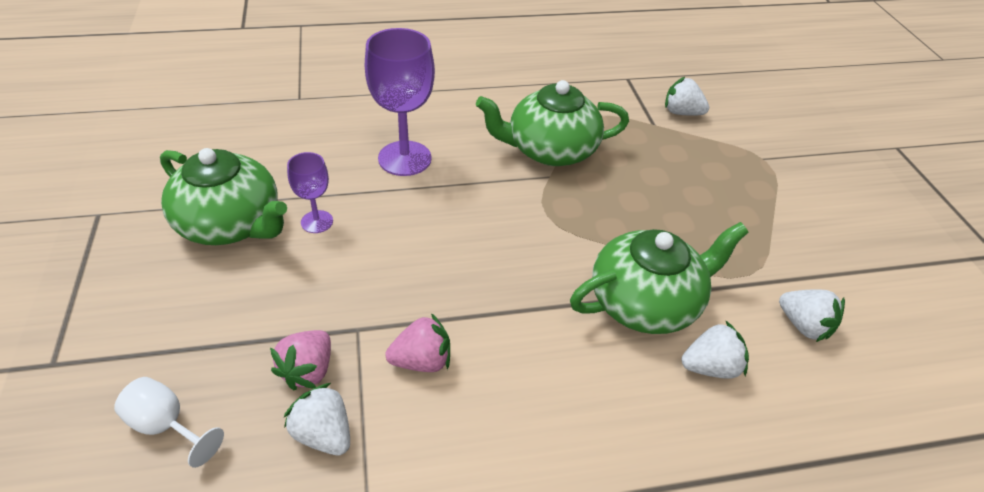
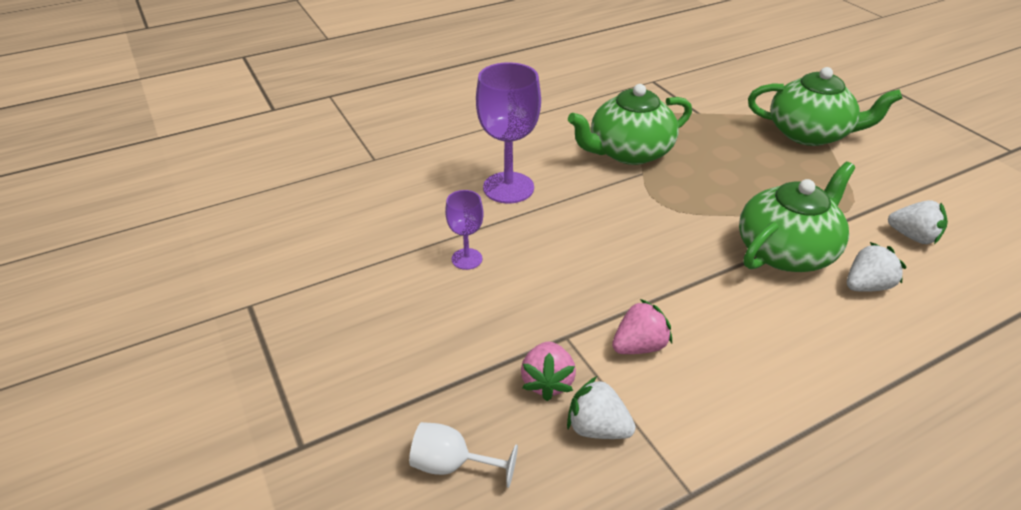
camera: 15 degrees left, 5 degrees down
green teapot [160,148,287,245] -> green teapot moved to [748,67,903,146]
white strawberry [665,77,709,116] -> none

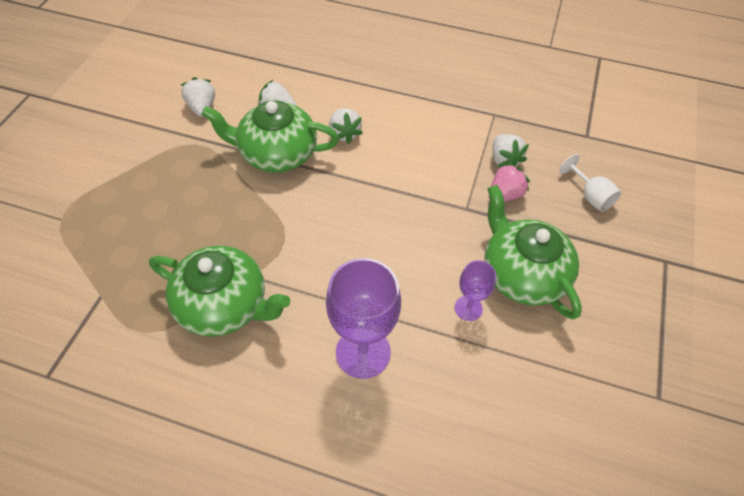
camera: 135 degrees left, 15 degrees up
pink strawberry [612,299,672,354] -> none
green teapot [748,67,903,146] -> green teapot moved to [484,185,582,319]
none -> white strawberry [329,108,363,144]

